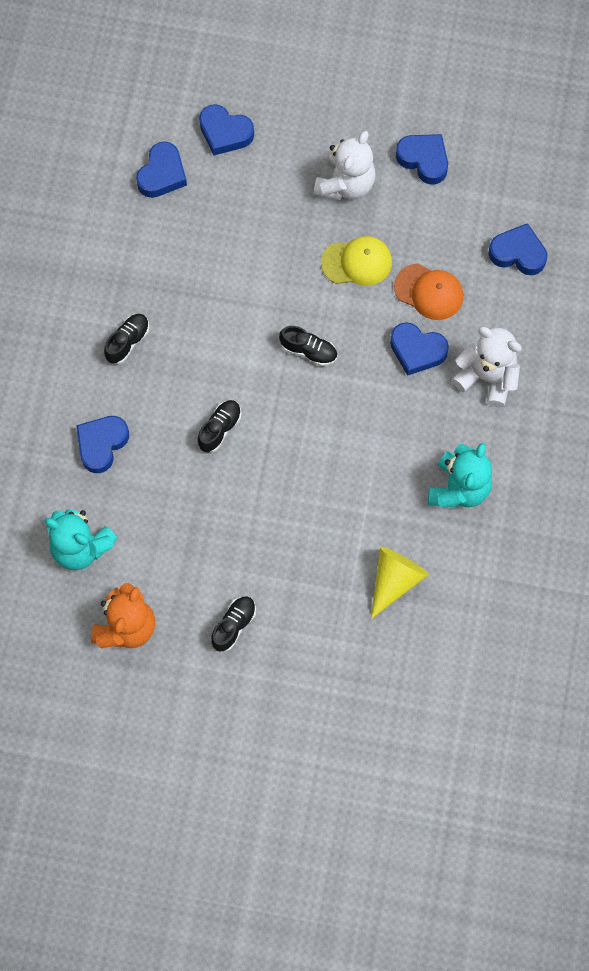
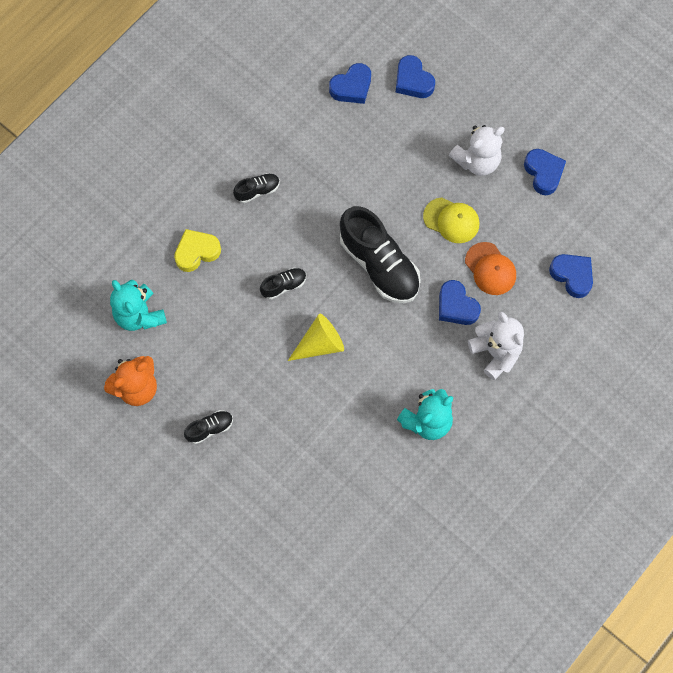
camera: 30 degrees right, 0 degrees up
blue heart [76,416,129,473] -> yellow heart [174,229,221,272]
black shoe [279,326,337,366] -> black shoe [340,206,421,303], size x2.17
yellow cone [371,547,429,619] -> yellow cone moved to [288,314,344,361]

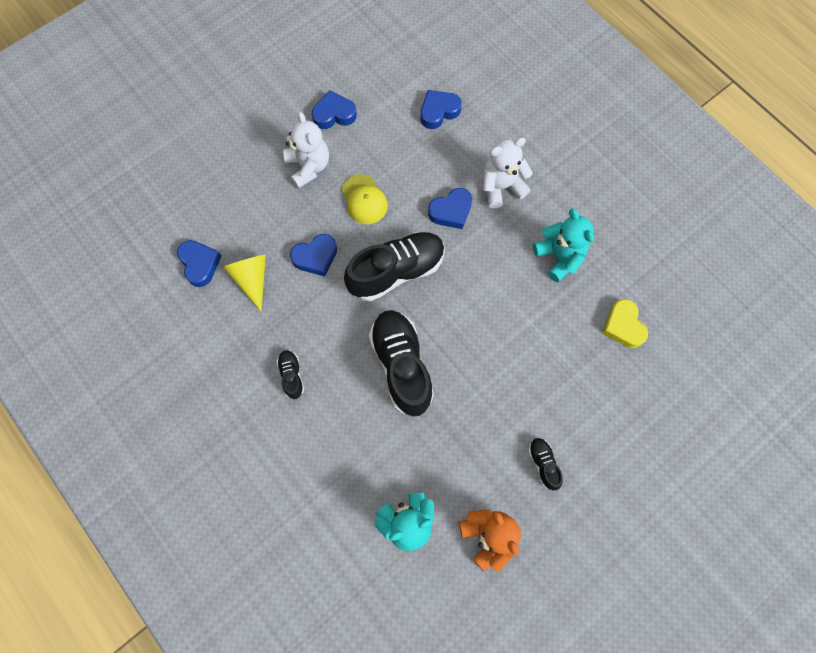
camera: 80 degrees left, 0 degrees up
yellow heart [174,229,221,272] -> yellow heart moved to [602,299,648,348]
black shoe [260,268,306,300] -> black shoe [369,310,434,416], size x2.17
yellow cone [288,314,344,361] -> yellow cone moved to [223,255,266,311]
blue heart [396,55,435,98] -> blue heart moved to [290,234,337,276]
yellow cap [423,198,479,243] -> yellow cap turned 120 degrees clockwise [341,174,388,224]
orange cap [465,242,516,295] -> none

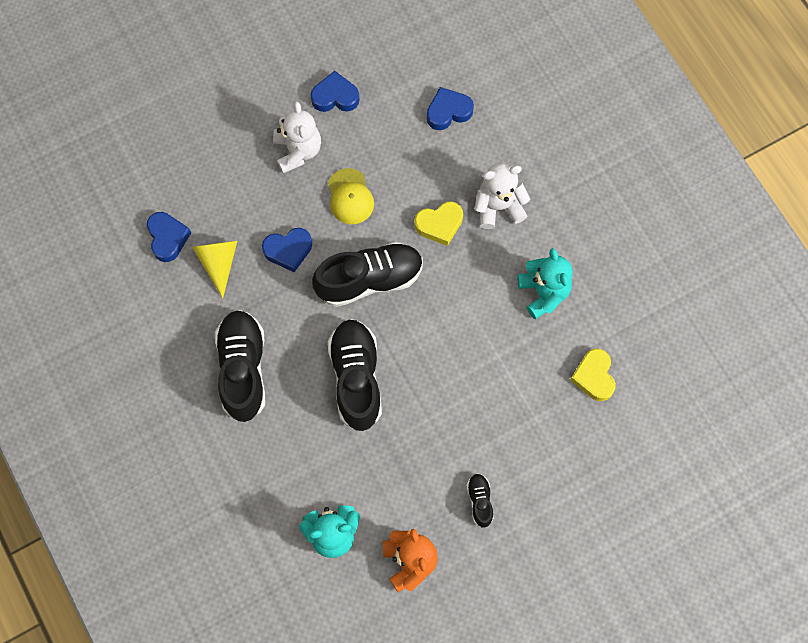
camera: 10 degrees right, 0 degrees up
black shoe [276,350,304,399] -> black shoe [215,310,265,422], size x2.17
blue heart [428,188,472,229] -> yellow heart [414,201,463,246]

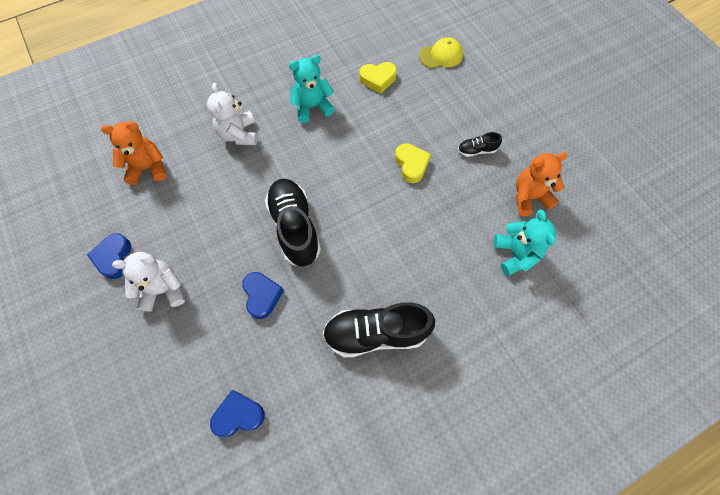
camera: 90 degrees left, 5 degrees down
yellow cone [192,241,237,298] -> none
yellow cap [328,168,374,224] -> yellow cap moved to [419,37,463,68]
black shoe [328,319,382,431] -> none
yellow heart [414,201,463,246] -> yellow heart moved to [395,143,431,183]
blue heart [427,87,474,130] -> orange teddy bear [101,121,167,185]

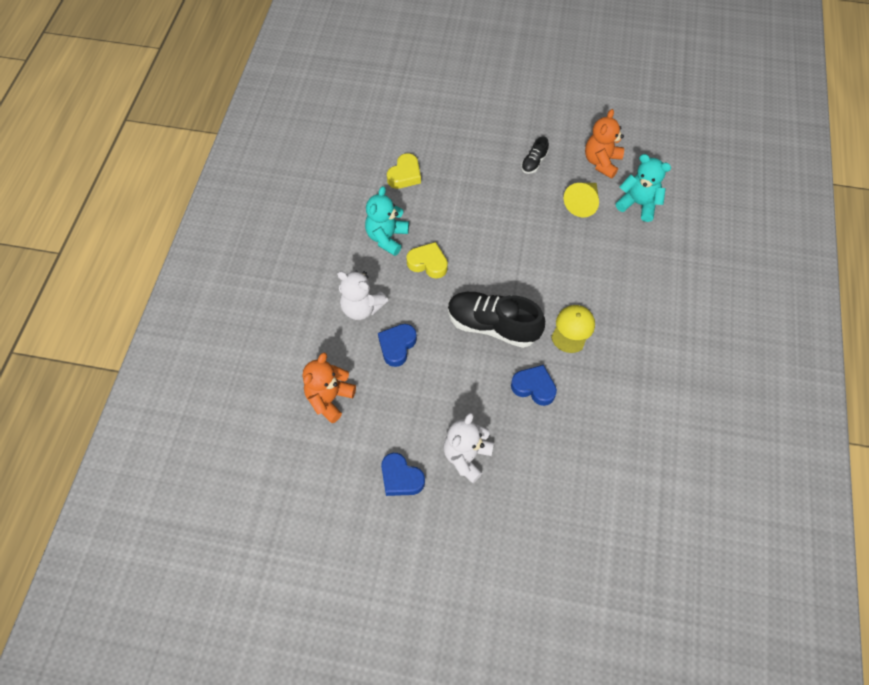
camera: 50 degrees left, 5 degrees down
blue heart [210,390,265,437] -> blue heart moved to [378,324,417,367]
black shoe [323,302,435,358] -> none
yellow heart [395,143,431,183] -> yellow heart moved to [406,242,448,278]
yellow cap [419,37,463,68] -> yellow cap moved to [551,305,595,353]
none -> yellow cone [564,183,599,217]

